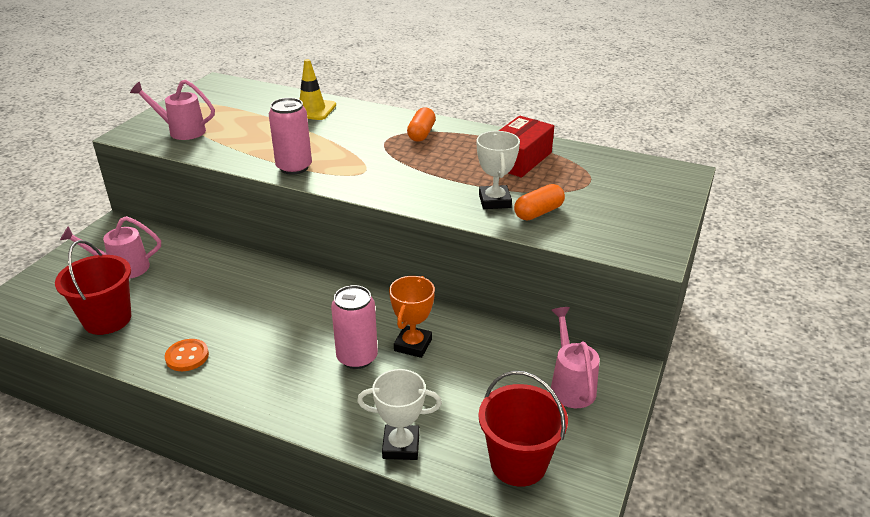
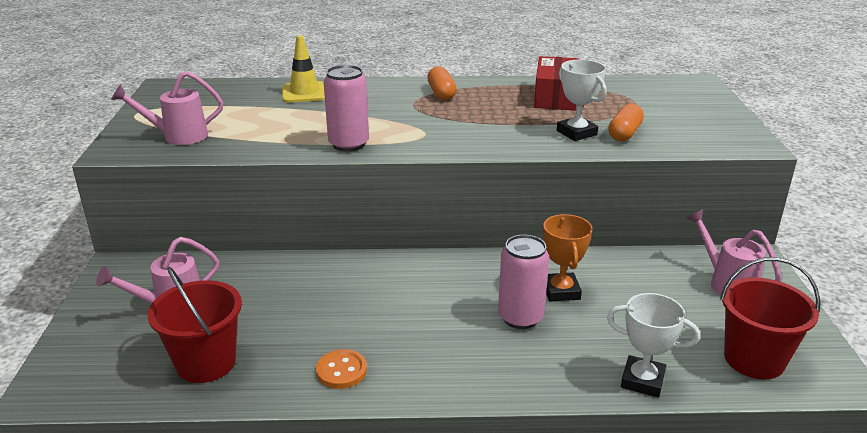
camera: 25 degrees left, 5 degrees down
white trophy [357,369,442,460] -> white trophy turned 45 degrees clockwise [607,293,700,397]

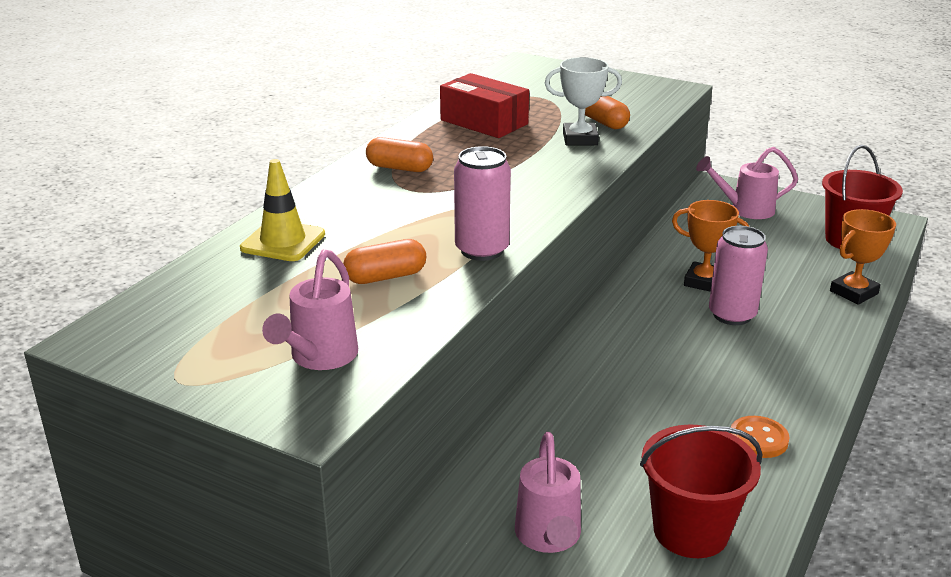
camera: 60 degrees left, 0 degrees up
white trophy [607,293,700,397] -> orange trophy [830,209,896,305]
none -> orange capsule [343,239,426,284]

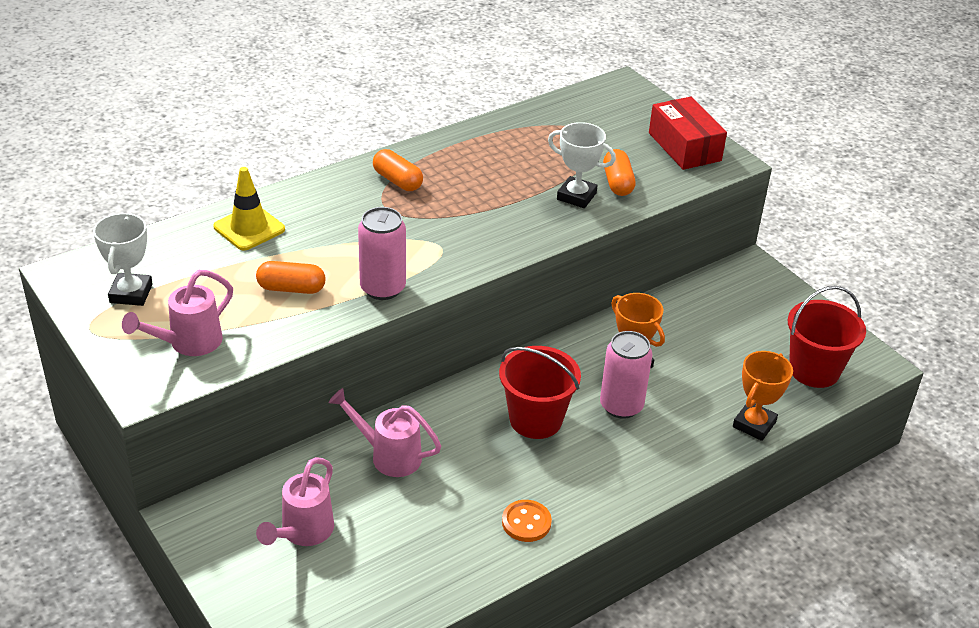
camera: 25 degrees right, 10 degrees up
red box [440,73,529,138] -> red box moved to [649,97,727,170]
red bucket [640,425,762,558] -> red bucket moved to [499,346,581,439]
pink watering can [696,147,798,219] -> pink watering can moved to [328,388,441,477]
orange trophy [830,209,896,305] -> orange trophy turned 45 degrees counterclockwise [733,351,793,441]
none -> white trophy [93,213,153,306]

